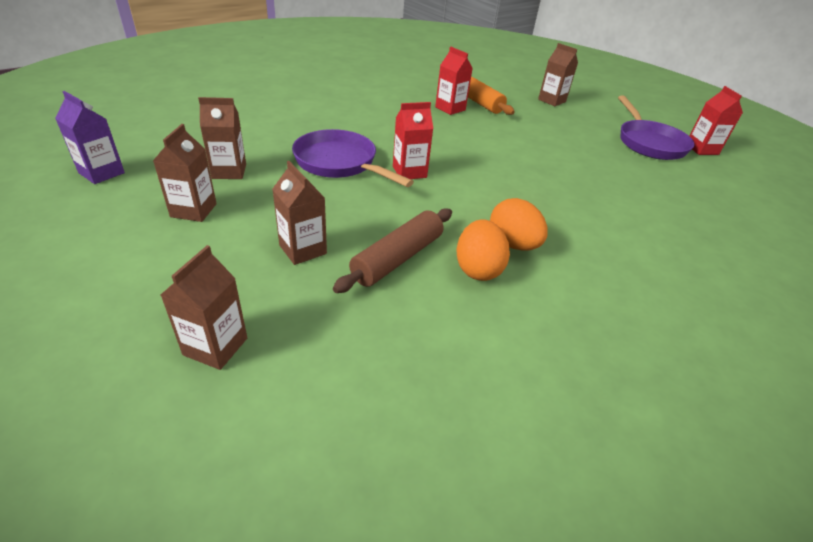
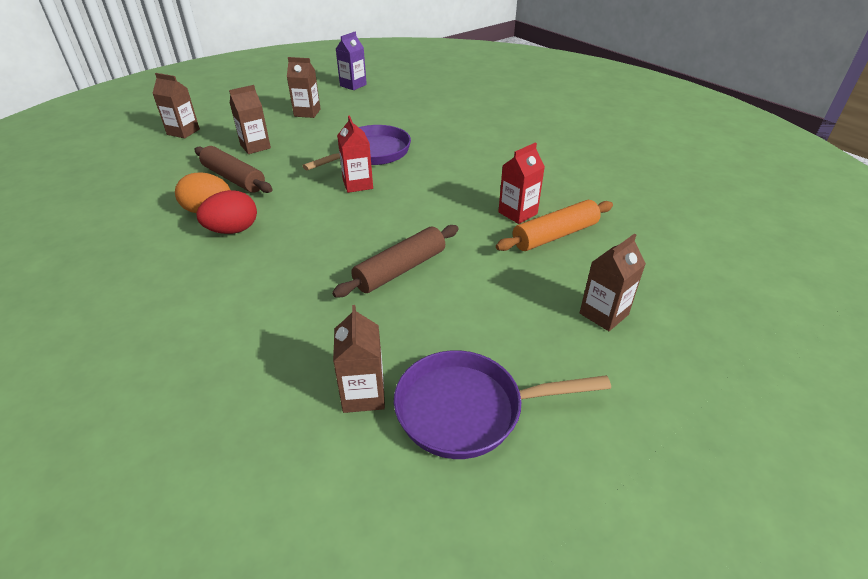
camera: 95 degrees right, 0 degrees up
brown carton [198,97,246,179] -> brown carton moved to [333,305,385,413]
orange egg [490,198,548,251] -> red egg [196,190,257,234]
red carton [689,86,743,155] -> none
none -> brown rolling pin [332,225,459,297]

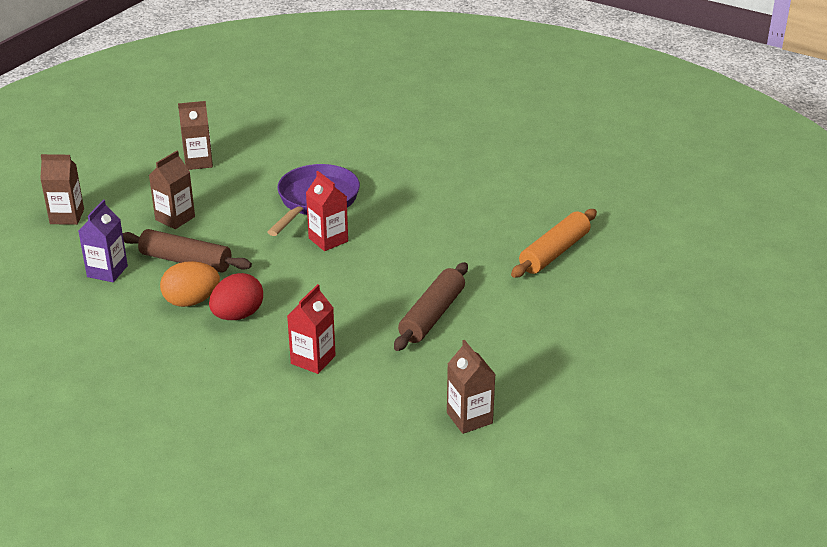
camera: 20 degrees left, 5 degrees down
purple carton [336,32,367,90] -> purple carton moved to [78,200,128,282]
purple pan [394,350,611,459] -> none
red carton [498,142,545,224] -> red carton moved to [287,284,336,374]
brown carton [580,234,646,331] -> none

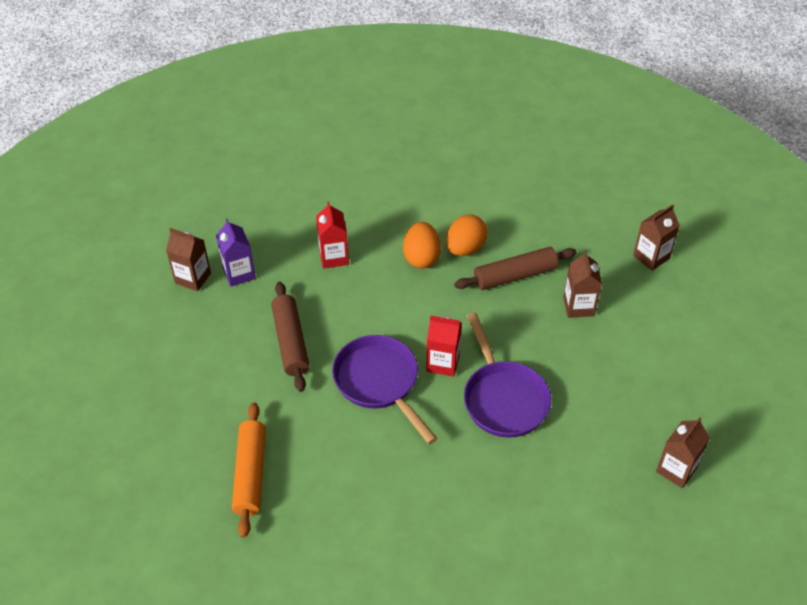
camera: 140 degrees right, 15 degrees up
purple carton [78,200,128,282] -> purple carton moved to [216,218,256,287]
brown carton [178,101,213,170] -> brown carton moved to [656,417,710,488]
red egg [209,273,263,320] -> orange egg [403,222,441,269]
none -> purple pan [332,335,438,444]

